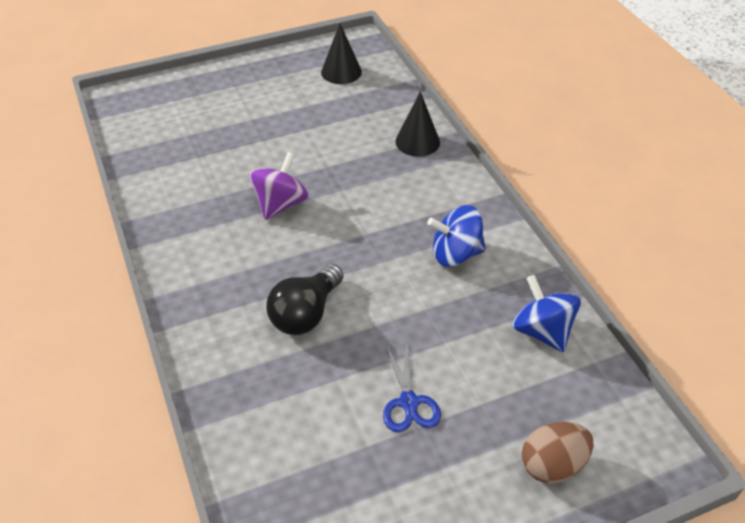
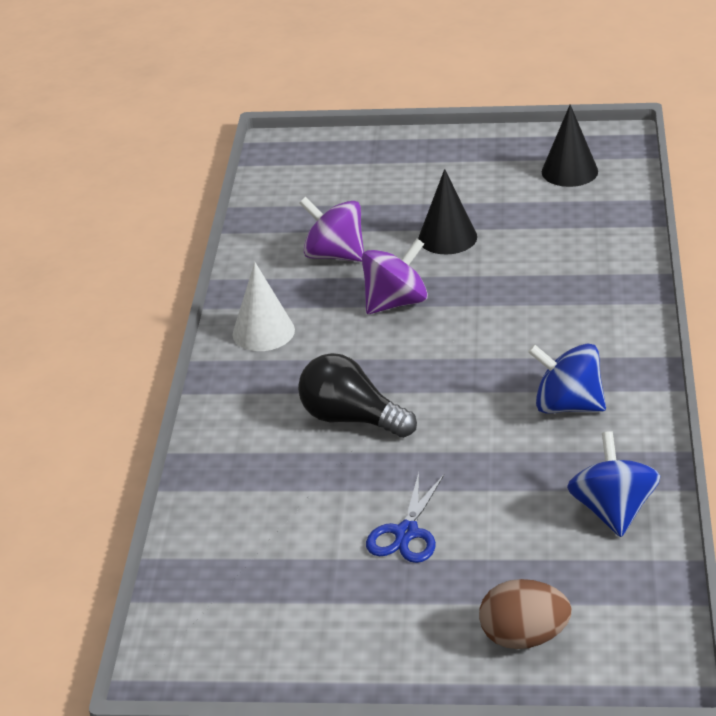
camera: 30 degrees right, 10 degrees down
black light bulb [266,264,343,335] -> black light bulb turned 60 degrees clockwise [298,353,417,438]
black cone [395,91,440,157] -> black cone moved to [418,169,477,255]
none -> white cone [233,262,295,351]
none -> purple spinning top [300,197,364,262]

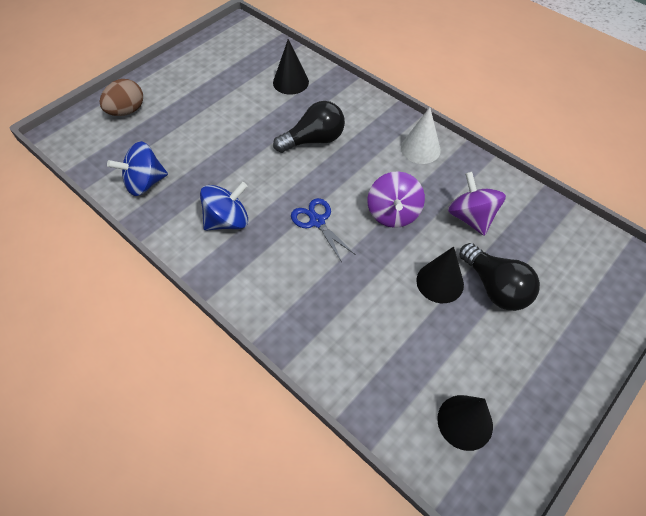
camera: 125 degrees right, 20 degrees up
purple spinning top [300,197,364,262] -> purple spinning top turned 90 degrees counterclockwise [448,172,506,236]
blue scissors [366,473,444,563] -> blue scissors moved to [291,198,356,262]
blue spinning top [567,431,660,537] -> blue spinning top turned 120 degrees clockwise [107,141,168,196]
none -> black cone [273,39,309,95]
none -> black light bulb [459,243,540,311]

